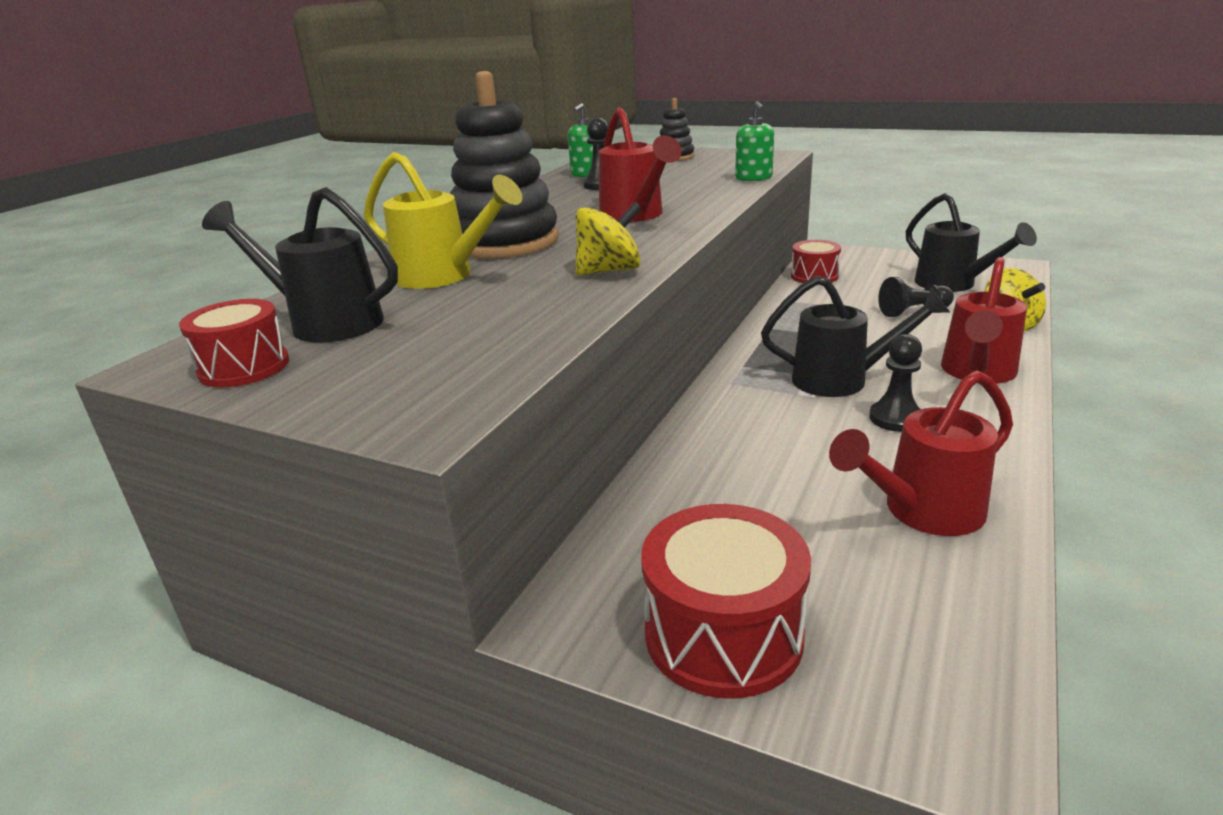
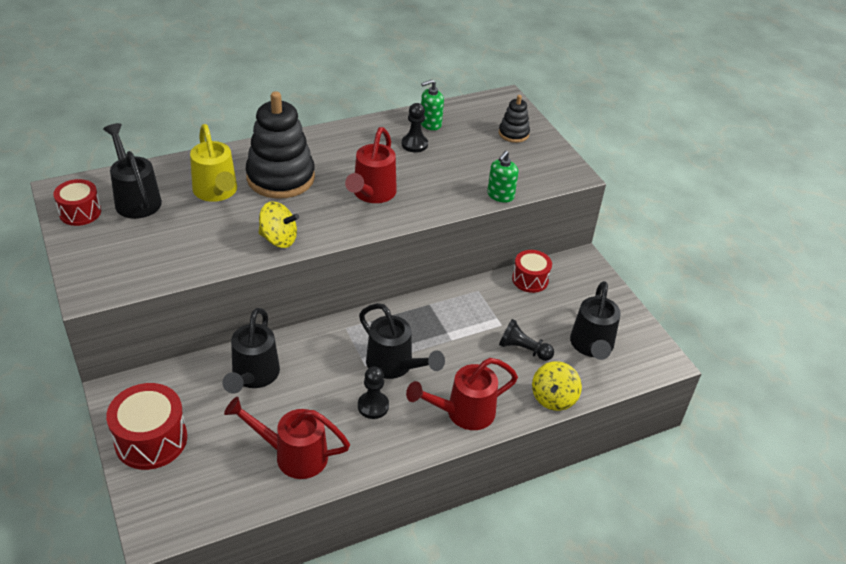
camera: 35 degrees right, 15 degrees up
none -> black watering can [223,308,280,394]

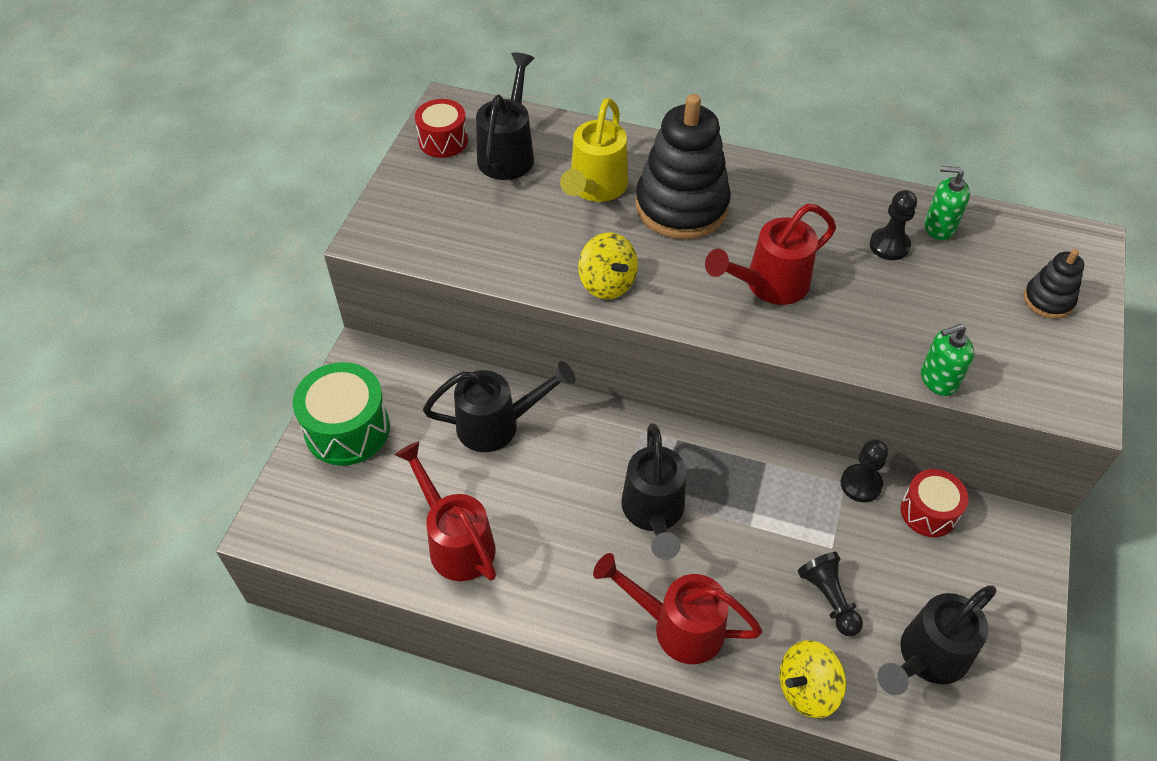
camera: 45 degrees right, 10 degrees up
red drum [106,383,187,470] -> green drum [293,362,390,466]
black watering can [223,308,280,394] -> black watering can turned 150 degrees counterclockwise [423,361,576,452]
black pawn [358,366,389,419] -> black pawn moved to [841,439,888,502]

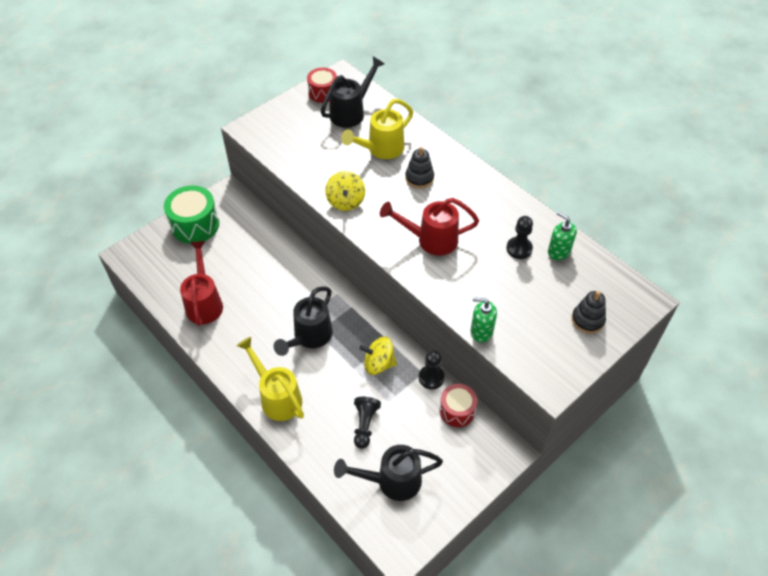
camera: 30 degrees right, 0 degrees up
black watering can [423,361,576,452] -> none
red watering can [593,553,762,664] -> yellow watering can [237,337,304,421]
black stacking toy [635,94,731,239] -> black stacking toy [405,147,434,189], size x0.49
yellow spinning top [779,640,846,718] -> yellow spinning top moved to [359,337,397,375]

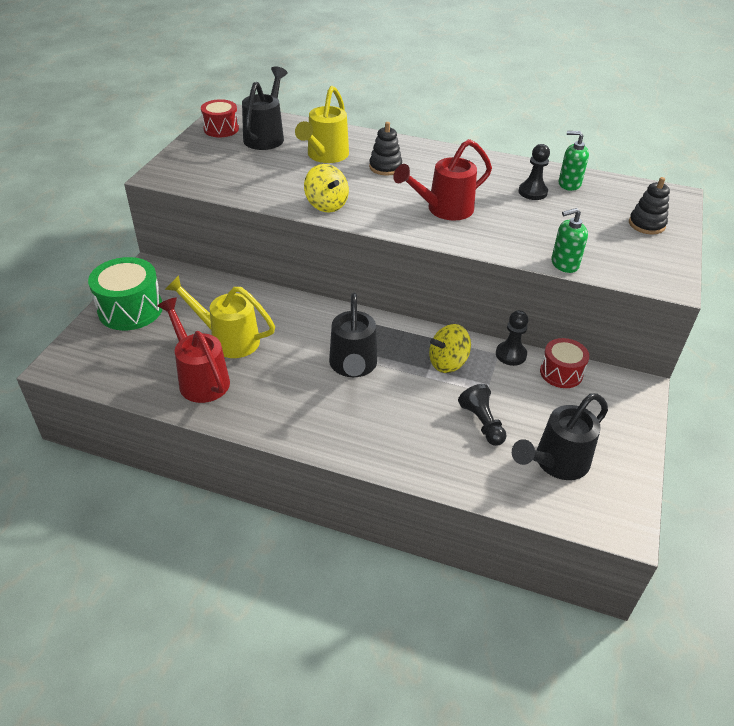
camera: 30 degrees left, 10 degrees down
yellow watering can [237,337,304,421] -> yellow watering can moved to [165,275,275,358]

